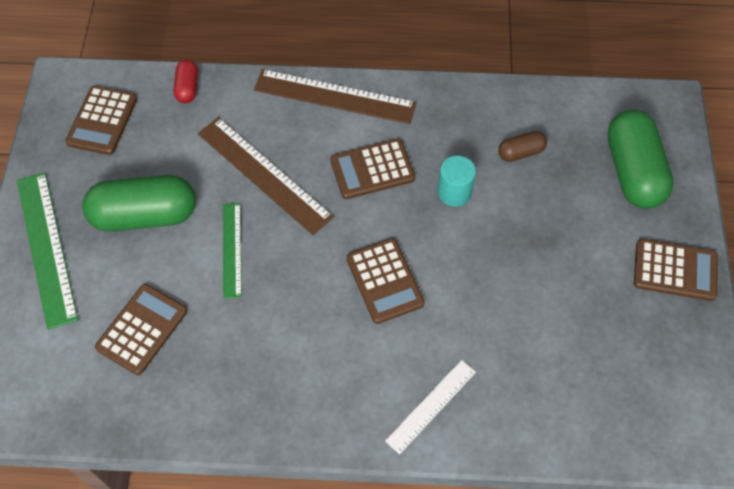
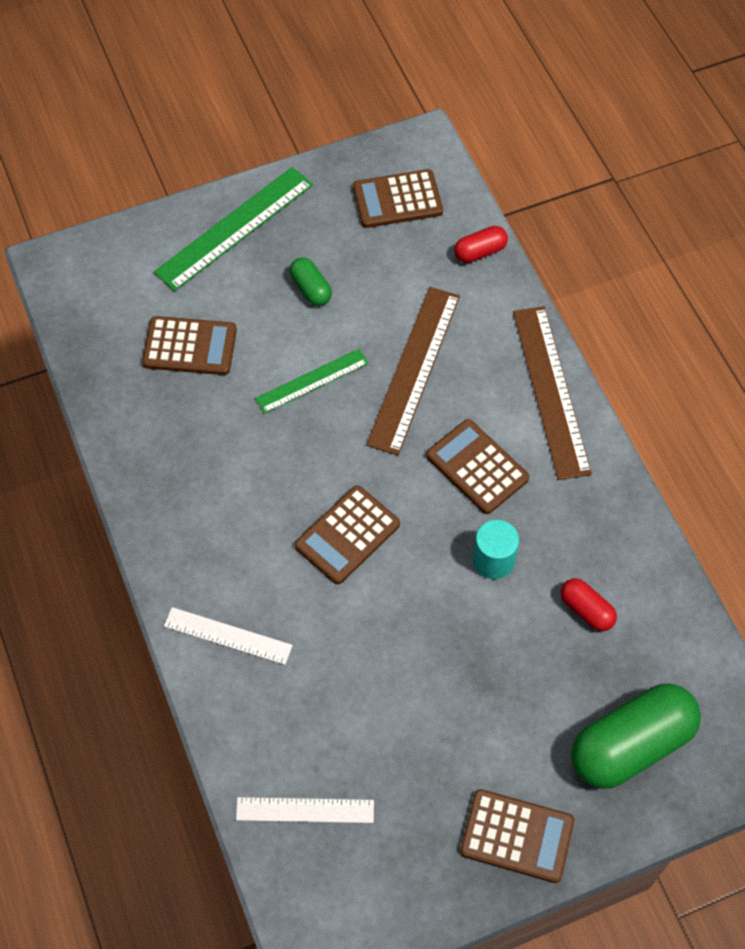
camera: 65 degrees right, 0 degrees up
green capsule [82,175,196,231] -> green capsule [290,257,332,306], size x0.48
brown capsule [498,131,547,162] -> red capsule [561,578,617,631]
brown calculator [634,239,718,301] -> brown calculator turned 60 degrees counterclockwise [460,789,574,883]
none -> white ruler [236,797,374,823]

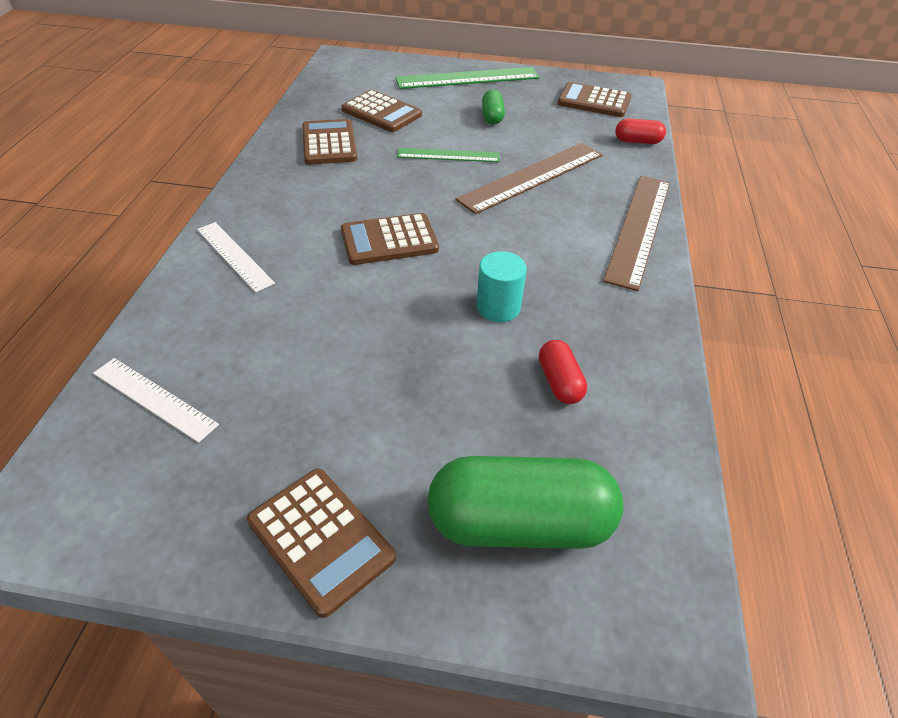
camera: 30 degrees right, 15 degrees down
brown calculator [426,419,529,514] -> brown calculator moved to [302,119,357,165]

